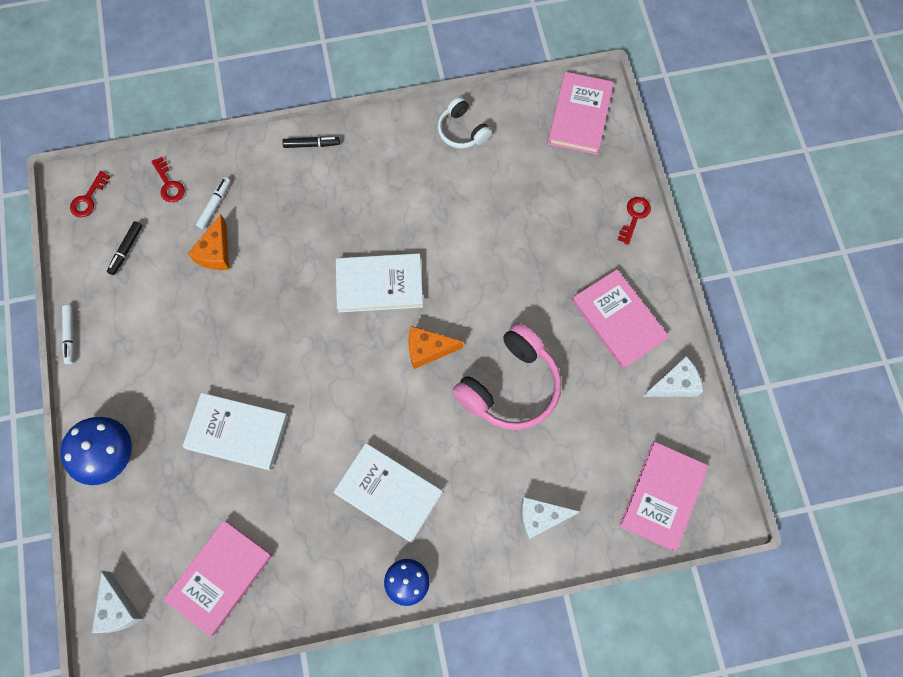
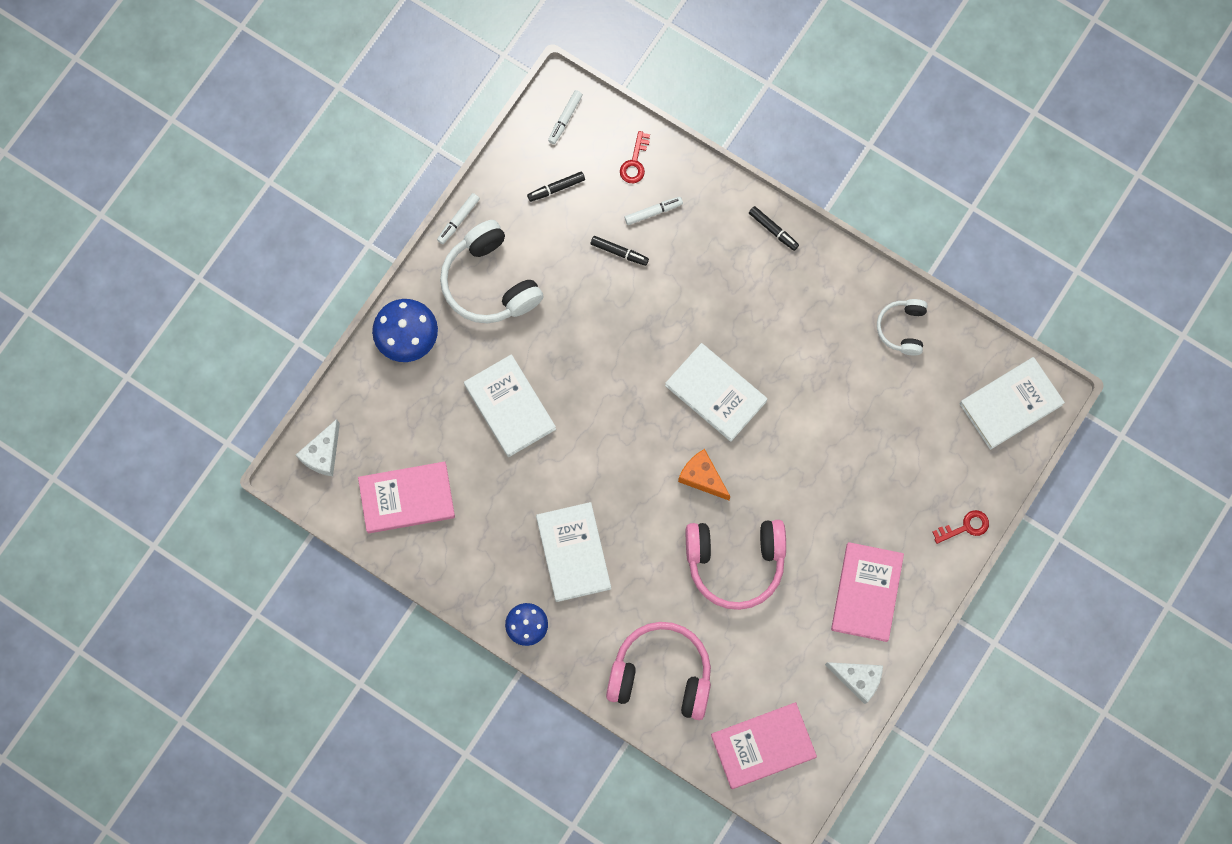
camera: 45 degrees right, 5 degrees up
red key [70,171,111,217] -> white marker [548,90,583,144]
orange cheese [188,214,229,270] -> black marker [590,236,649,266]
white cheese [521,497,580,541] -> pink headphones [606,622,711,720]
pink book [548,72,614,155] -> white book [960,357,1065,450]
none -> white headphones [440,220,544,323]

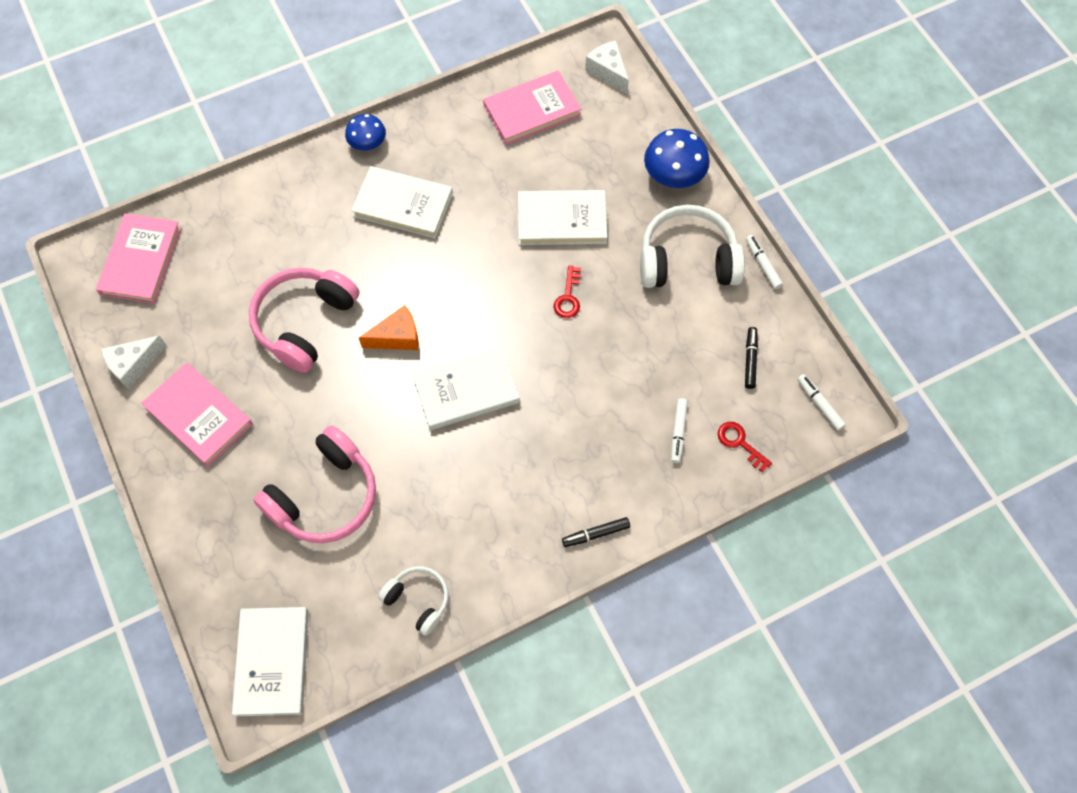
camera: 120 degrees right, 10 degrees down
pink book [358,461,455,533] -> pink book turned 45 degrees clockwise [483,71,581,145]
black marker [590,236,649,266] -> none
pink headphones [606,622,711,720] -> pink headphones moved to [253,425,376,543]
red key [933,510,989,544] -> red key moved to [554,266,581,318]

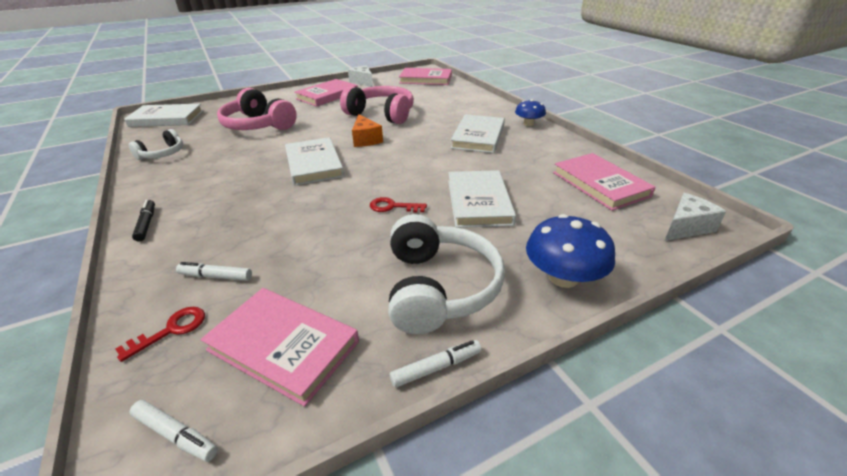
camera: 90 degrees right, 30 degrees down
black marker [745,327,758,389] -> pink book [201,288,359,407]
white marker [797,374,846,431] -> white marker turned 60 degrees clockwise [129,400,218,462]

